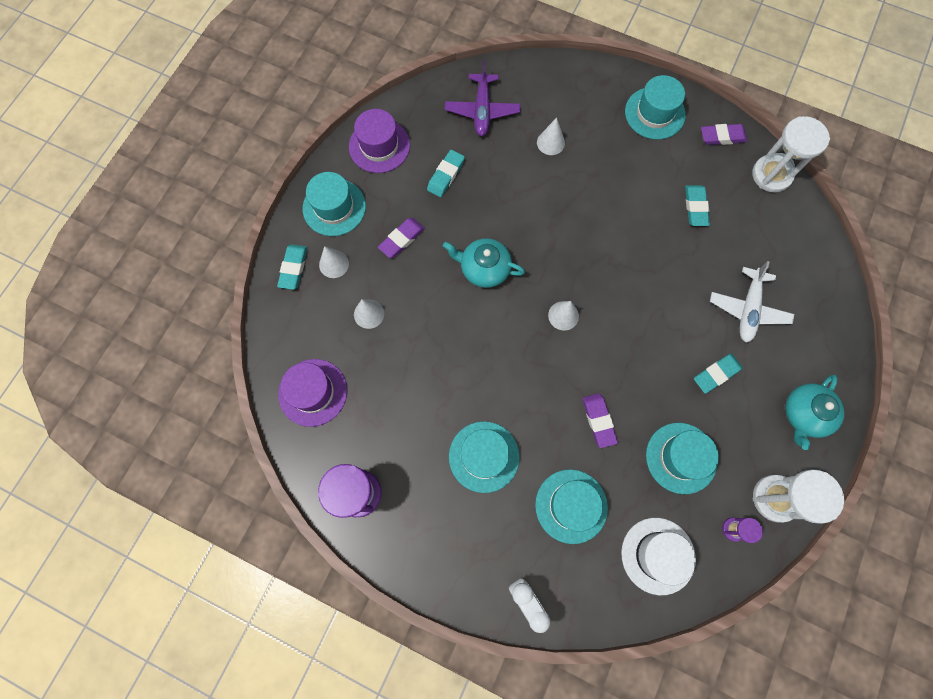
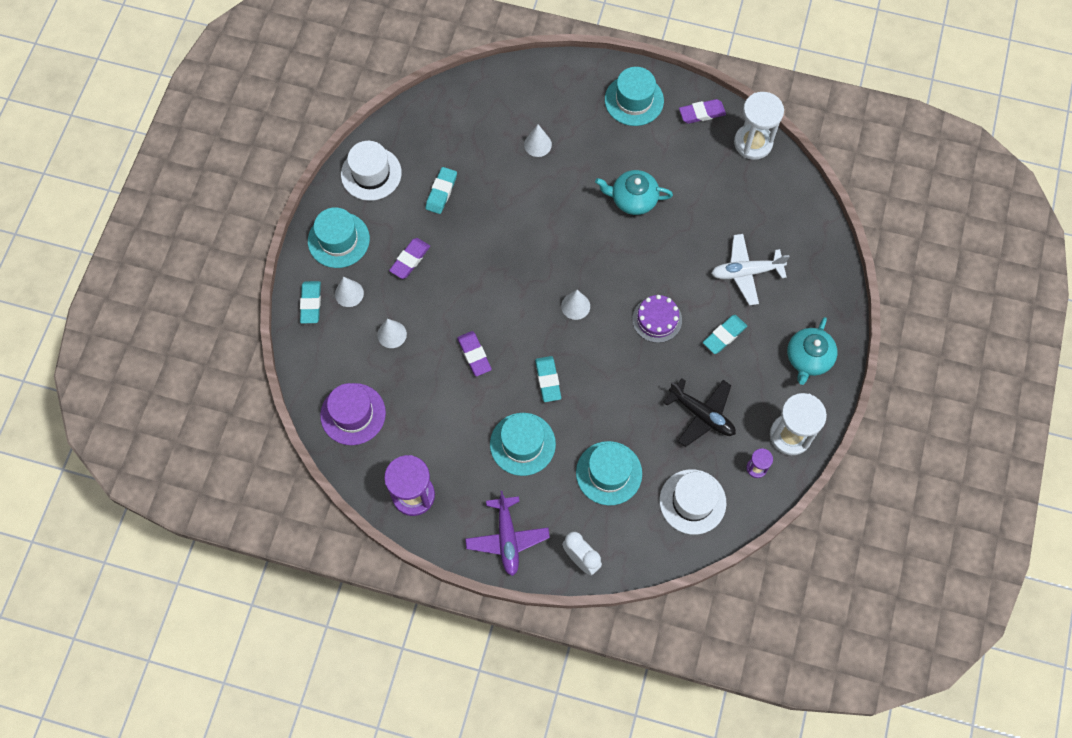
camera: 10 degrees left, 5 degrees down
purple hat [349,109,410,173] -> white hat [341,141,402,201]
turquoise teapot [443,238,525,288] -> turquoise teapot moved to [595,170,673,215]
purple plane [445,61,520,136] -> purple plane moved to [465,491,550,576]
purple eraser [582,393,618,448] -> purple eraser moved to [457,331,492,376]
turquoise hat [646,423,719,494] -> black plane [663,378,736,447]
turquoise eraser [685,185,710,226] -> turquoise eraser moved to [535,356,561,402]
white plane [710,261,794,343] -> white plane turned 75 degrees clockwise [711,234,790,305]
none -> purple cake [632,295,682,343]

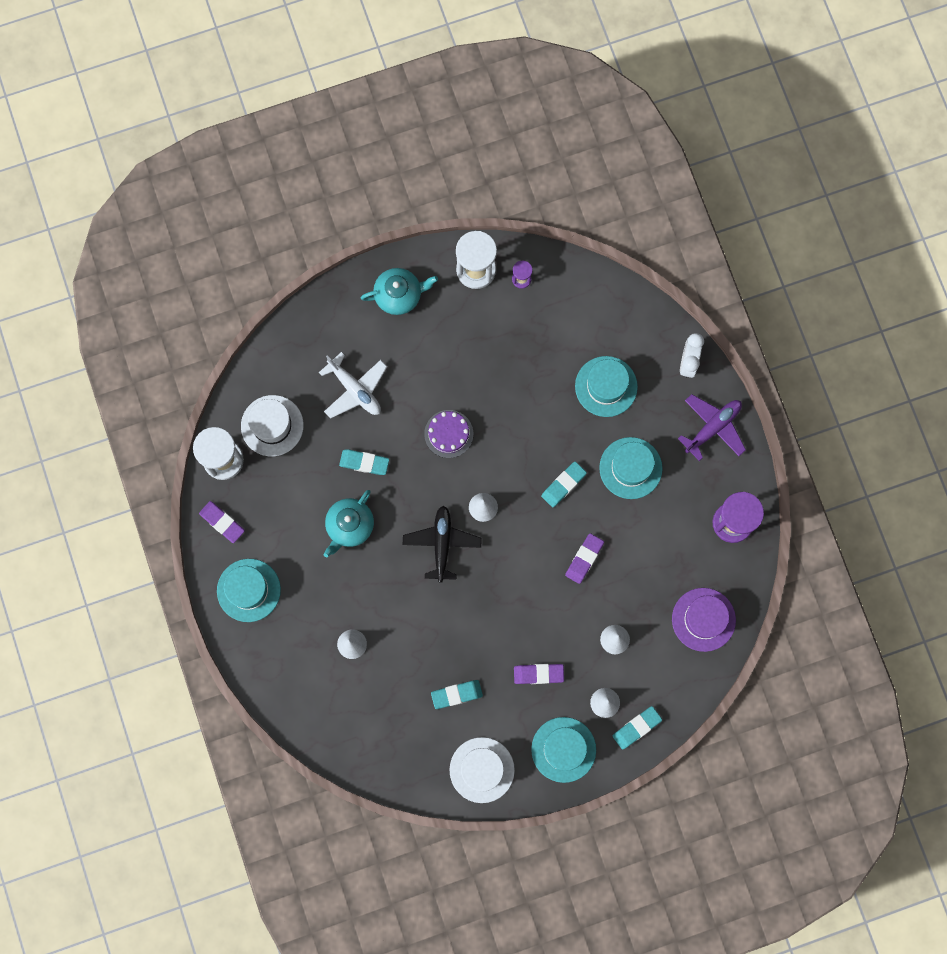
camera: 125 degrees left, 10 degrees up
turquoise teapot [595,170,673,215] -> turquoise teapot turned 60 degrees clockwise [324,490,374,557]
white hat [659,469,726,535] -> white hat moved to [241,395,304,456]
black plane [663,378,736,447] -> black plane moved to [403,505,482,582]
turquoise eraser [703,315,747,354] -> turquoise eraser moved to [339,449,389,475]

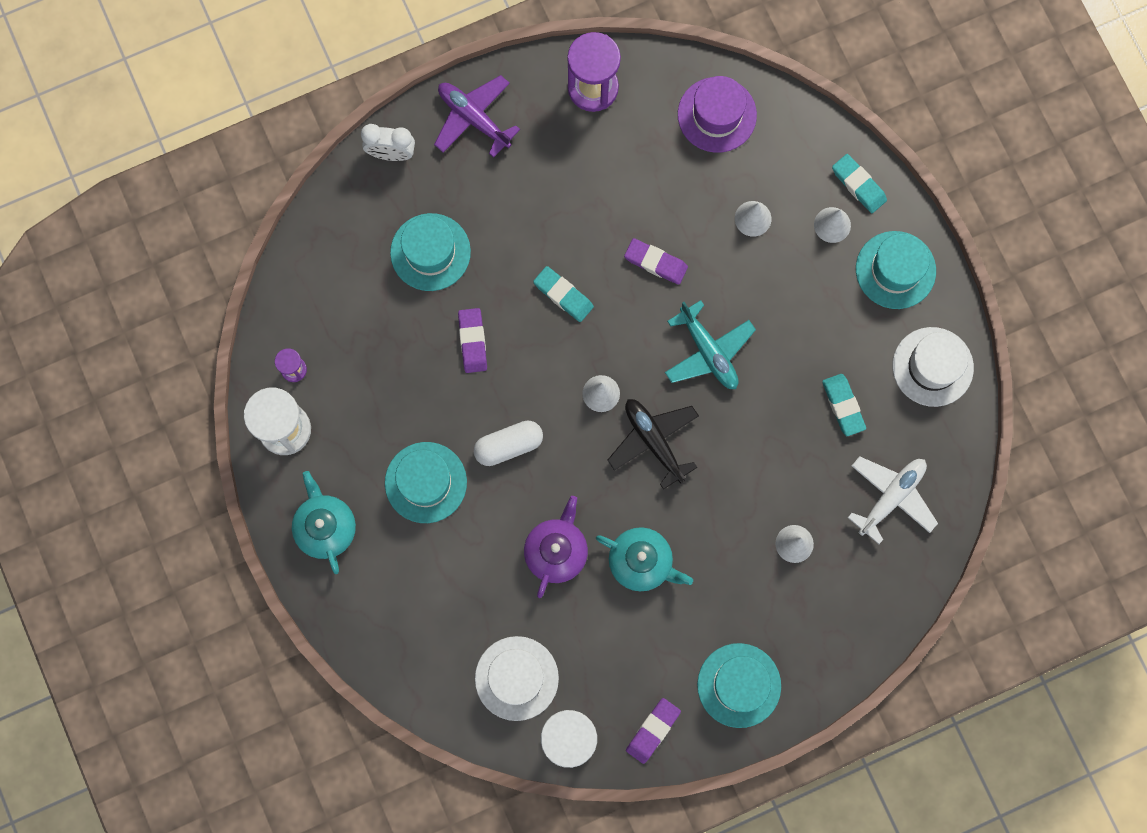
camera: 95 degrees left, 0 degrees up
white plane [319,352,387,419] -> white plane moved to [848,456,938,544]
turquoise eraser [339,449,389,475] -> purple teapot [524,496,588,598]
black plane [403,505,482,582] -> black plane turned 60 degrees clockwise [607,399,699,490]
purple cake [424,410,473,458] -> white capsule [474,421,543,466]
purple eraser [514,664,564,684] -> purple eraser moved to [458,308,487,373]
turquoise hat [599,437,663,499] -> turquoise hat moved to [385,442,467,523]
none -> turquoise plane [665,300,756,389]

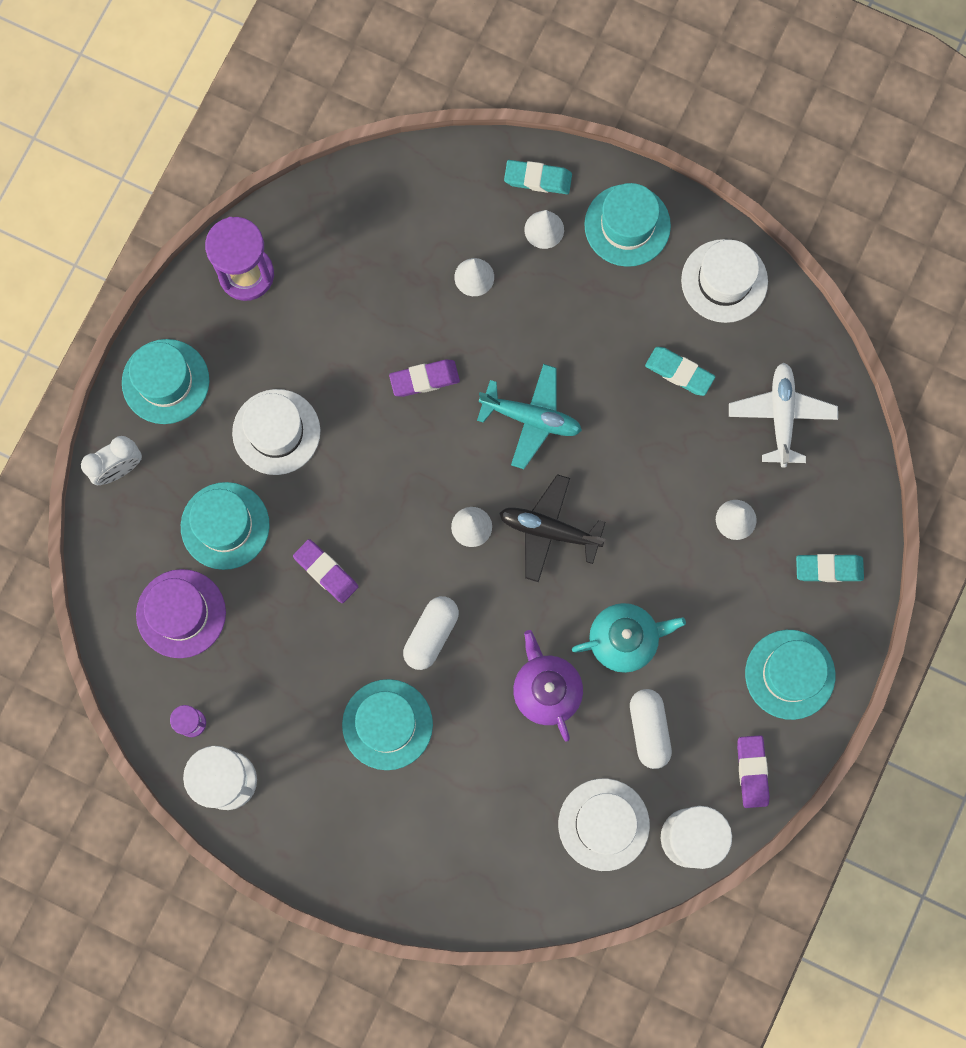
camera: 40 degrees left, 0 degrees up
turquoise teapot [292,471,356,574] -> none
purple plane [434,75,520,158] -> turquoise hat [122,339,209,424]
turquoise eraser [533,266,594,322] -> turquoise eraser moved to [796,554,864,582]
purple hat [678,76,757,153] -> purple hat moved to [136,569,226,658]
none -> white hat [232,389,320,475]
none -> white capsule [630,689,672,769]

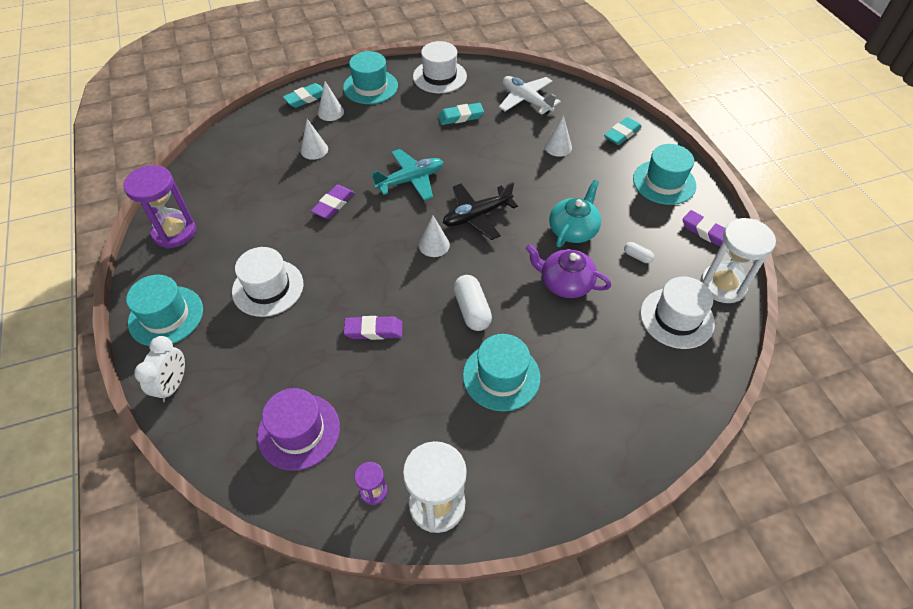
camera: 45 degrees left, 25 degrees down
turquoise hat [181,482,270,570] -> none
white capsule [630,689,672,769] -> white capsule [624,242,654,263], size x0.52

